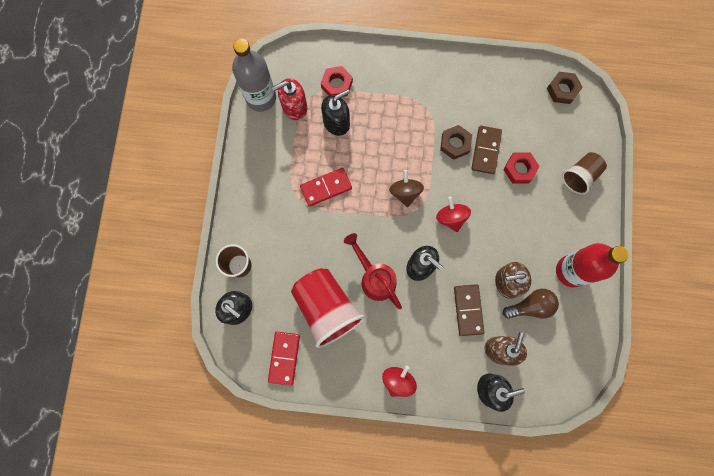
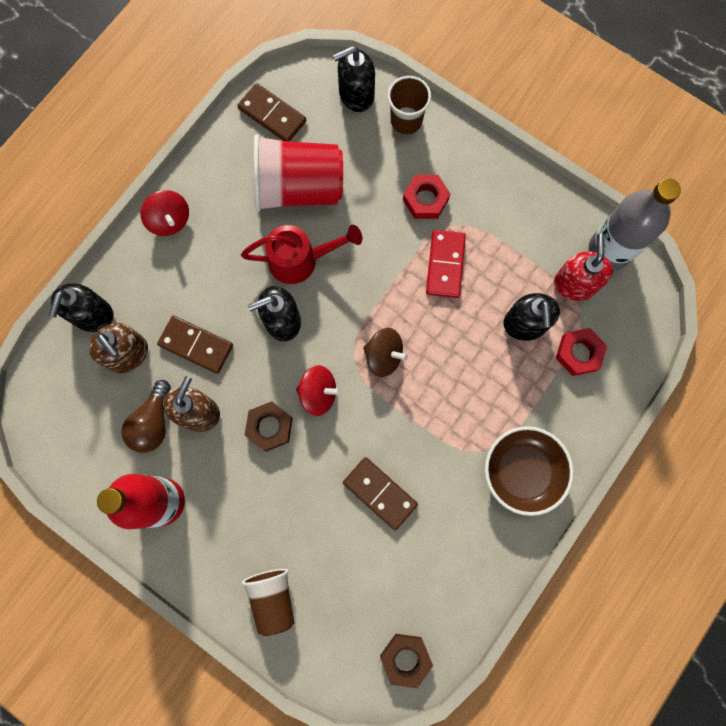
camera: 120 degrees right, 0 degrees up
red domino [268,332,300,386] -> brown domino [237,83,307,142]
brown nut [440,125,472,160] -> brown nut moved to [245,401,293,452]
red nut [503,152,540,183] -> red nut moved to [403,175,450,219]
none -> brown bowl [485,426,574,516]

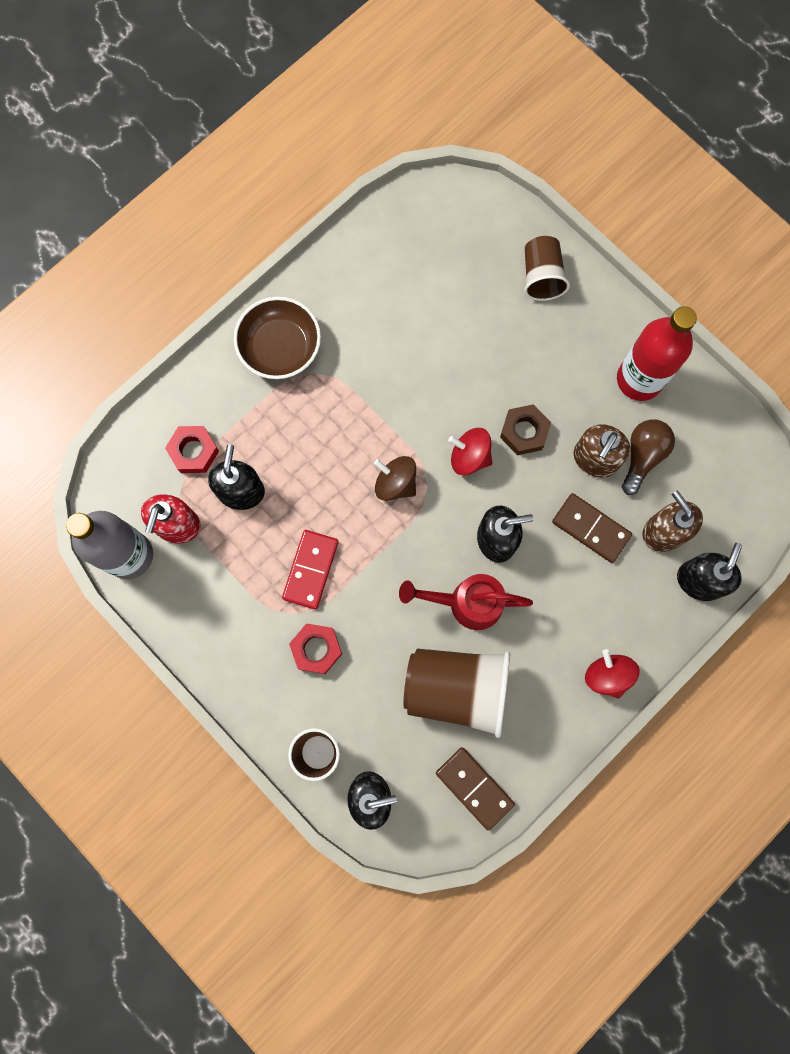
camera: 170 degrees left, 0 degrees up
red cup [254,134,343,212] -> brown cup [403,648,510,738]
brown domino [343,457,418,530] -> none
brown nut [380,634,433,688] -> none

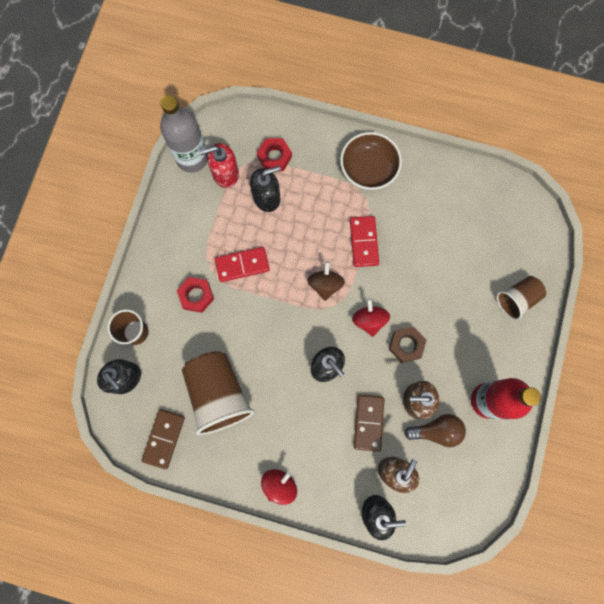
camera: 60 degrees right, 0 degrees up
red watering can [399,574,533,630] -> none
none -> red domino [350,216,379,267]

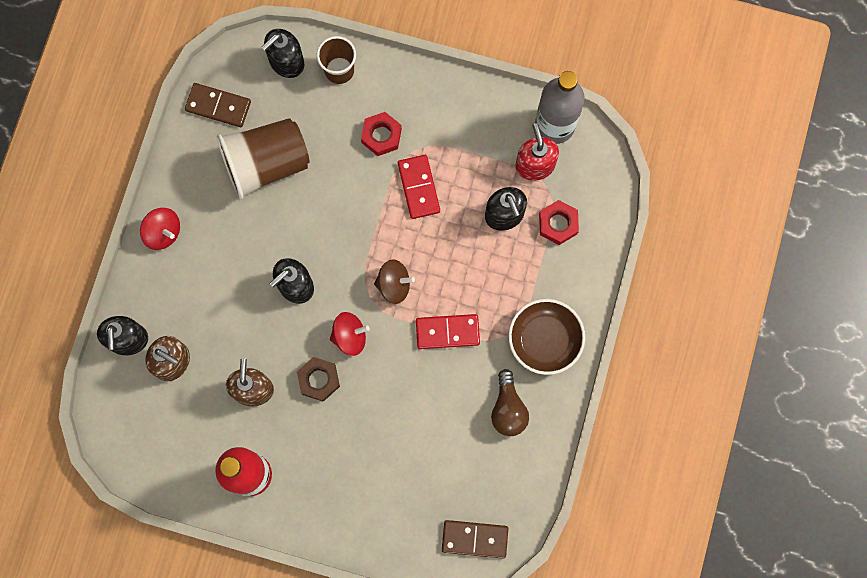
camera: 90 degrees right, 0 degrees up
brown domino [354,395,385,452] -> brown domino moved to [442,520,508,559]
brown light bulb [404,414,466,447] -> brown light bulb moved to [491,369,529,436]
brown cup [497,276,546,320] -> none

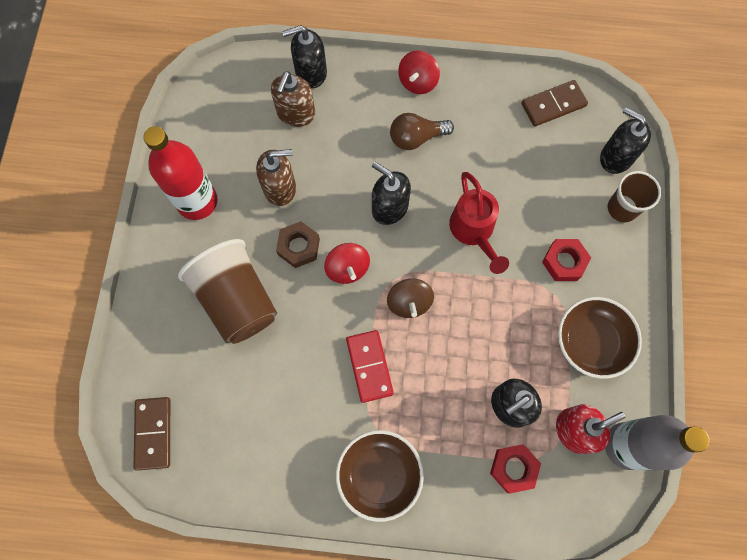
camera: 80 degrees right, 5 degrees down
brown domino [185,83,251,127] -> brown domino turned 60 degrees clockwise [521,80,588,127]
brown cup [217,118,310,200] -> brown cup moved to [178,239,277,344]
red domino [398,155,440,219] -> none
brown light bulb [491,369,529,436] -> brown light bulb moved to [390,113,454,150]
none -> red watering can [449,172,509,274]
none -> brown bowl [558,297,642,379]

